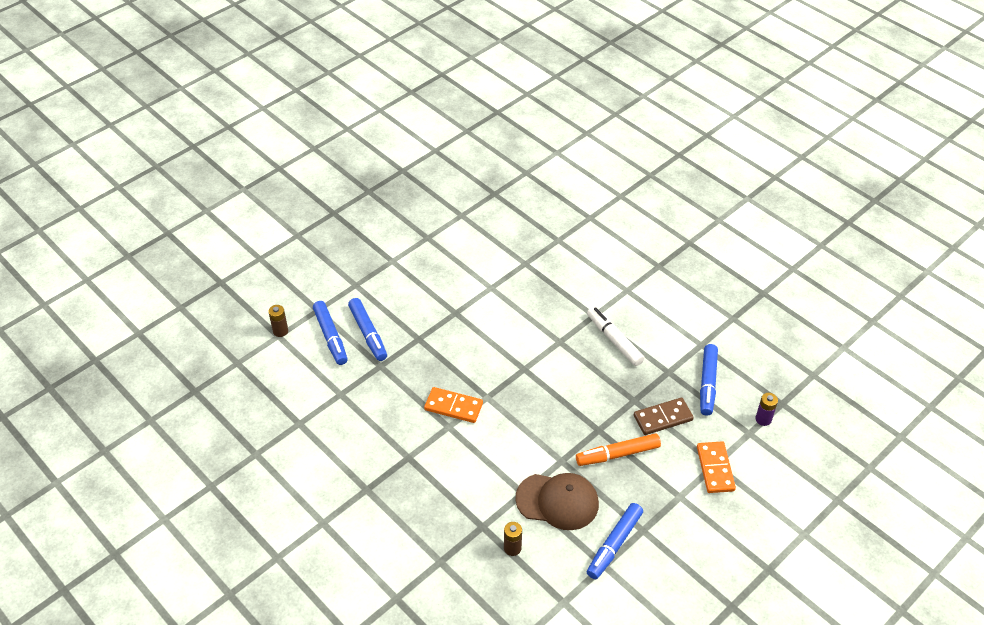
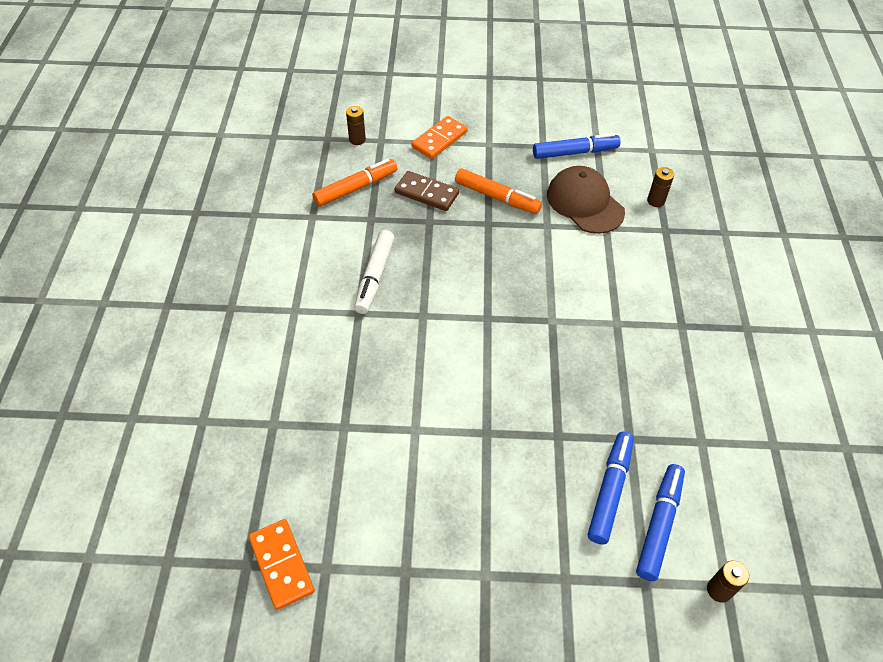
camera: 135 degrees left, 5 degrees up
orange domino [424,387,483,423] -> orange domino moved to [249,519,315,610]
blue marker [700,344,718,416] -> orange marker [312,159,398,207]
purple battery [755,393,778,426] -> brown battery [346,106,366,145]

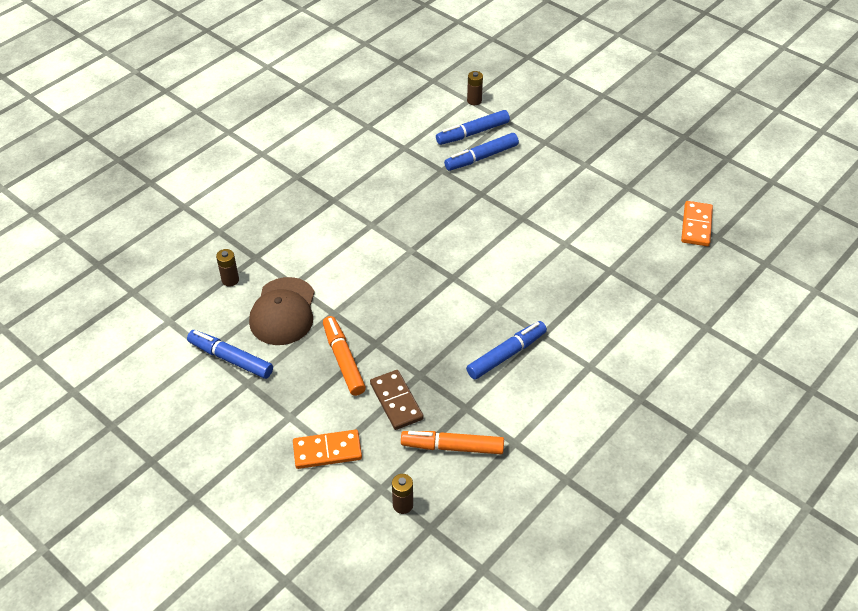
camera: 140 degrees left, 5 degrees down
white marker [354,230,395,314] -> blue marker [466,321,547,380]

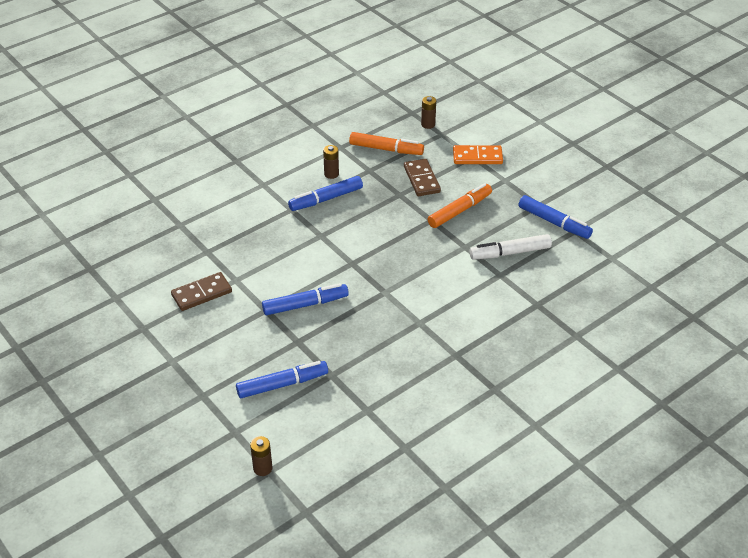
camera: 170 degrees left, 5 degrees down
brown battery [216,249,239,286] -> brown battery moved to [323,145,339,179]
brown cap [249,277,315,345] -> white marker [470,234,552,260]
orange marker [323,316,366,396] -> orange marker turned 120 degrees counterclockwise [428,183,492,228]
blue marker [436,110,510,145] -> blue marker moved to [262,283,349,315]
orange domino [681,201,713,246] -> none
none -> brown domino [171,272,232,311]

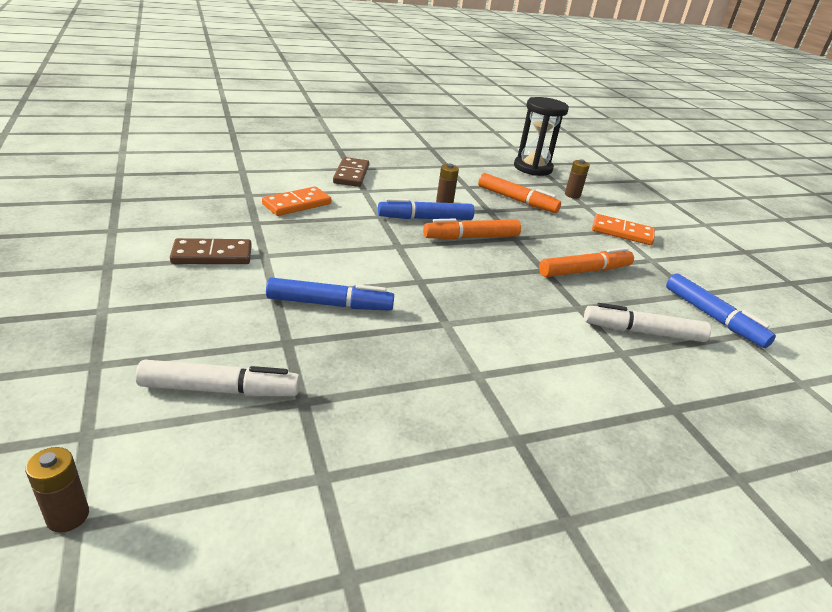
camera: 15 degrees right, 10 degrees down
blue marker [236,361,328,398] -> white marker [136,360,300,396]
brown domino [404,159,441,196] -> brown domino moved to [333,157,369,187]
none -> orange domino [262,186,331,216]
none -> orange marker [423,219,521,239]
none -> black hourglass [514,97,569,176]

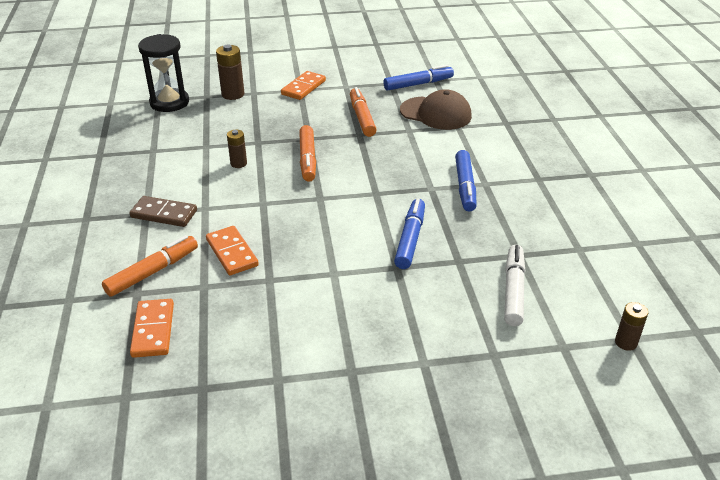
camera: 75 degrees left, 5 degrees up
brown domino [170,238,252,264] -> none
blue marker [378,198,475,220] -> blue marker moved to [455,150,477,212]
orange marker [478,173,561,213] -> orange marker moved to [102,235,198,297]
brown battery [565,159,590,199] -> brown battery [216,44,244,100], size x1.58
white marker [584,303,711,342] -> brown cap [400,89,472,130]
none -> orange domino [130,299,174,358]

